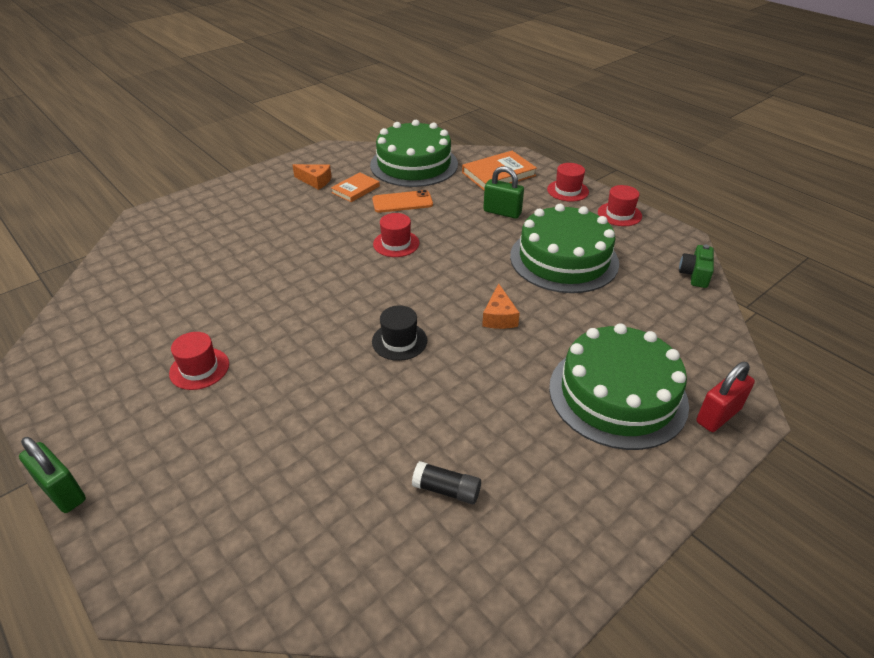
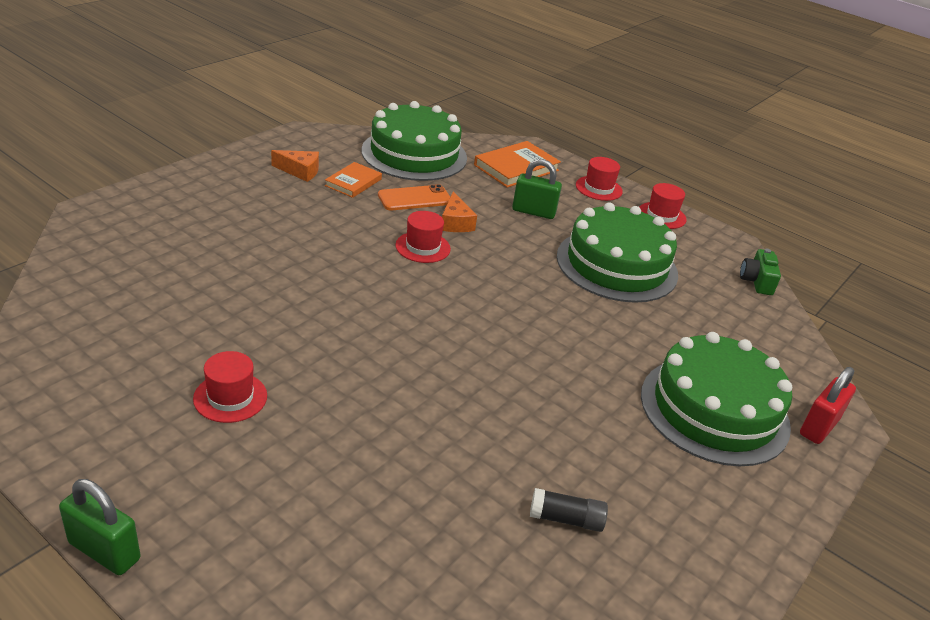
camera: 15 degrees left, 5 degrees down
black hat [372,305,427,361] -> none
orange cheese [482,283,520,329] -> orange cheese moved to [442,192,477,232]

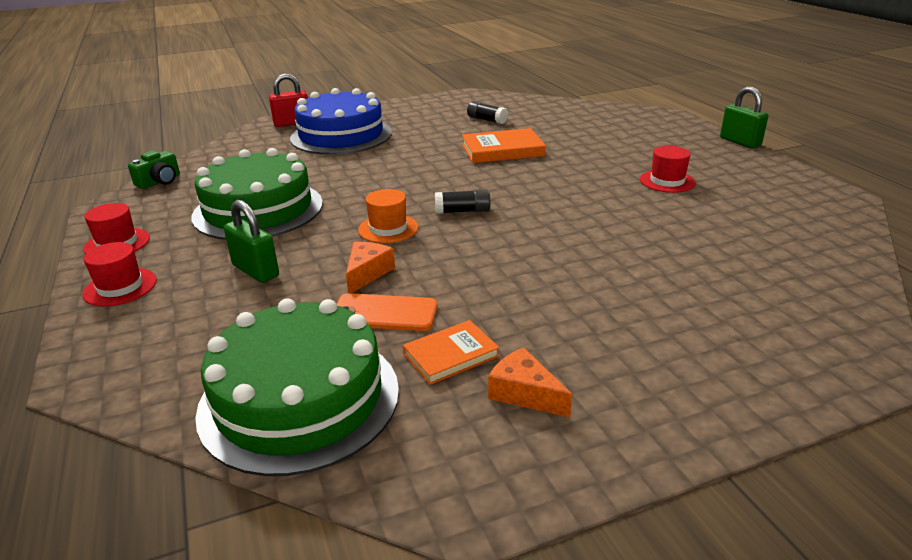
camera: 145 degrees left, 5 degrees down
red hat [395,211,451,263] -> none
orange book [474,141,561,188] -> orange book moved to [462,128,546,163]
green cake [641,332,792,466] -> blue cake [290,88,392,155]
none -> orange hat [358,189,418,243]
none -> black glue stick [435,189,490,214]

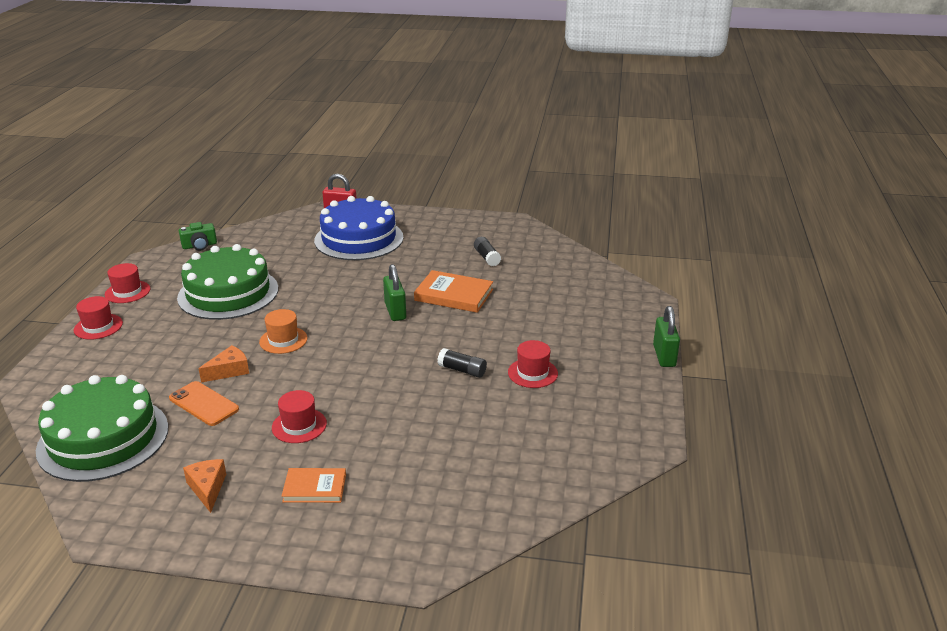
camera: 30 degrees right, 0 degrees up
green padlock [224,200,279,283] -> green padlock moved to [383,264,406,321]
orange book [403,320,499,385] -> orange book moved to [282,468,346,503]
black glue stick [435,189,490,214] -> black glue stick moved to [437,348,487,378]
none -> red hat [272,390,327,443]

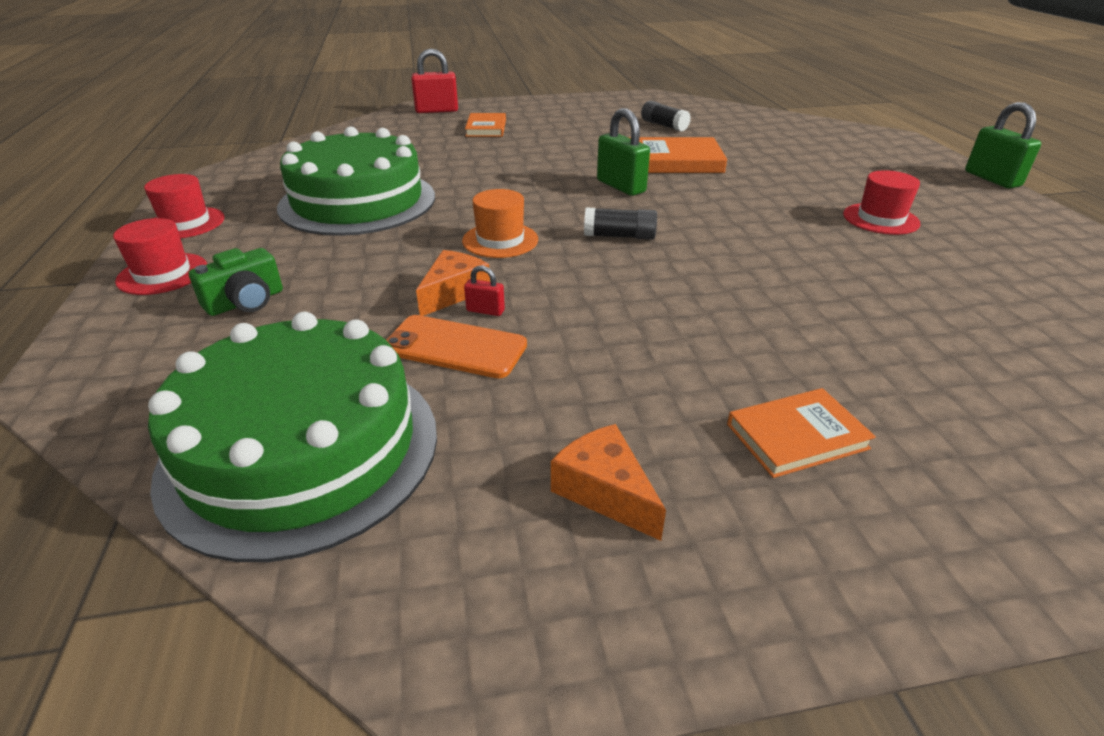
camera: 20 degrees left, 5 degrees up
green camera [179,222,217,251] -> green camera moved to [189,248,283,316]
red hat [272,390,327,443] -> none
blue cake [314,196,403,260] -> orange book [465,113,506,137]
black glue stick [437,348,487,378] -> black glue stick moved to [584,208,657,240]
none -> red padlock [464,266,505,316]

